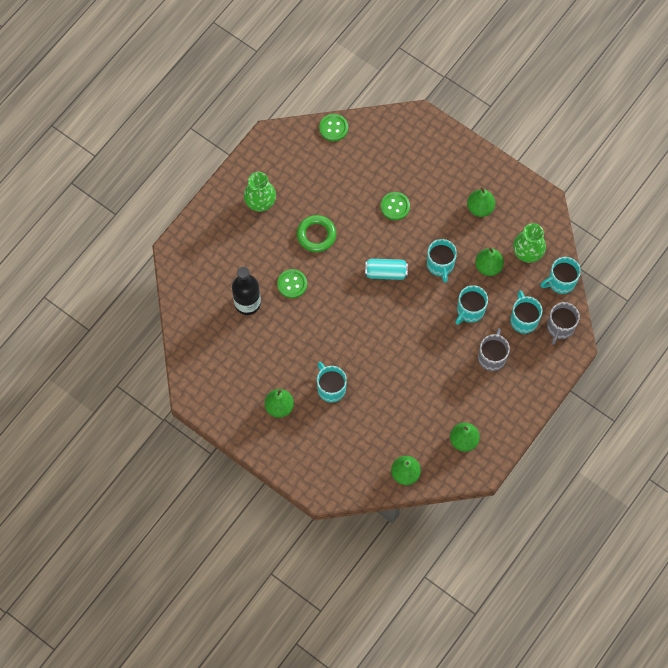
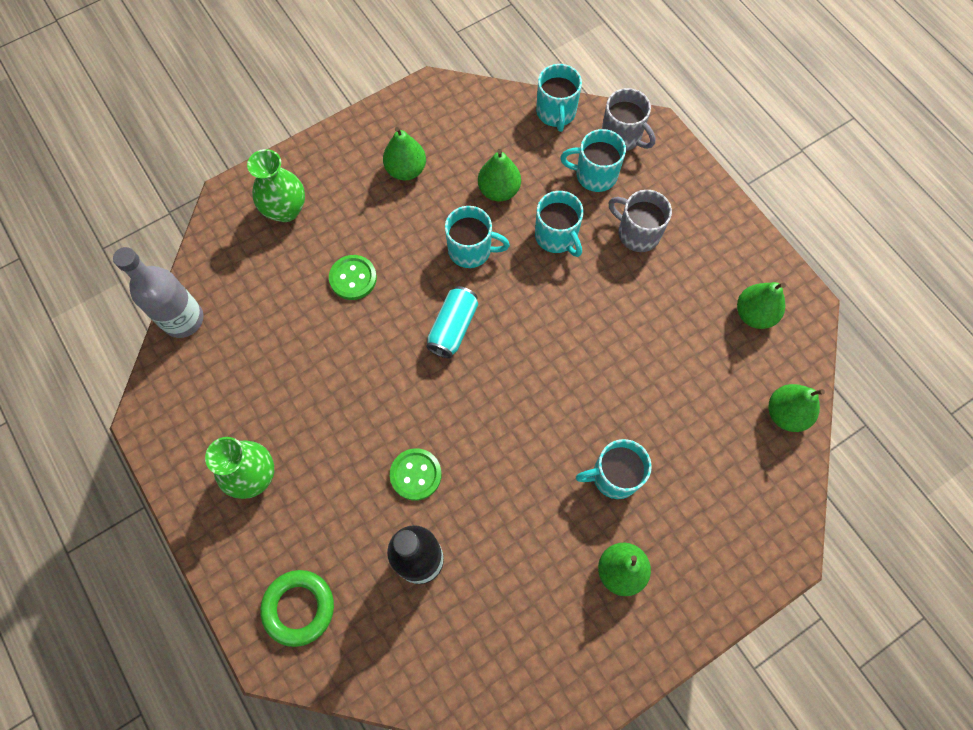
camera: 70 degrees left, 0 degrees up
green ring [297,215,336,252] -> green ring moved to [260,570,334,647]
green button [319,114,348,141] -> grey bottle [113,247,204,338]
green vase [513,223,546,263] -> green vase moved to [247,149,305,222]

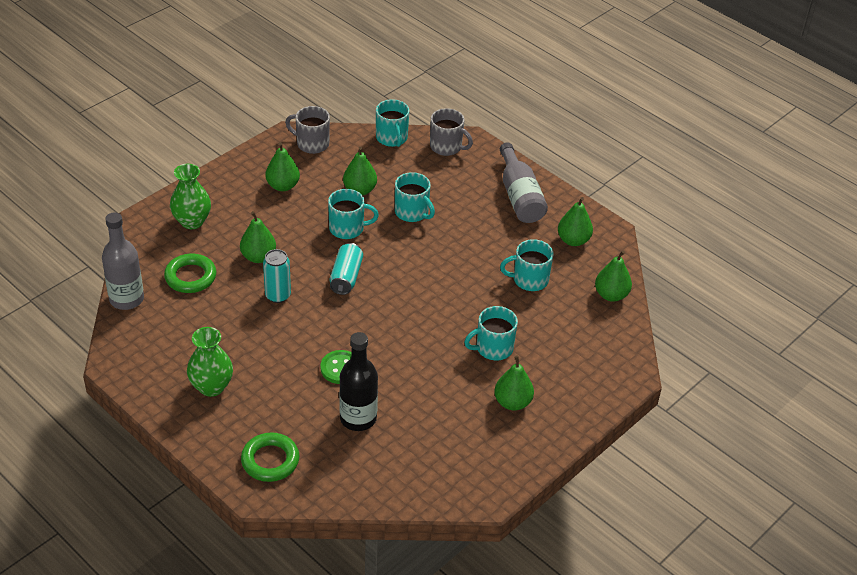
camera: 15 degrees left, 25 degrees down
green button [329,255,377,300] -> green pear [240,211,276,263]
turquoise mug [560,129,626,192] -> turquoise mug moved to [500,239,554,291]
grey mug [608,190,672,252] -> grey mug moved to [285,106,330,154]
none -> green ring [164,254,216,293]
none -> turquoise can [263,249,291,303]
none -> grey bottle [500,142,548,223]

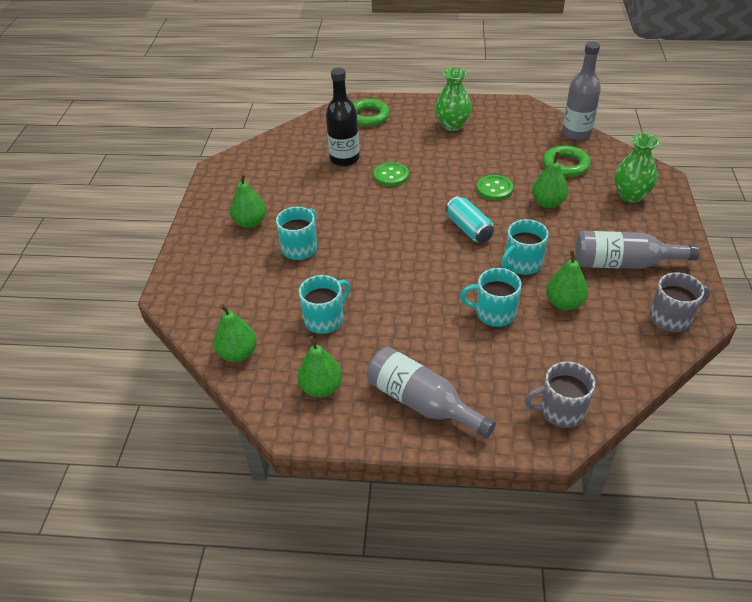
camera: 145 degrees right, 0 degrees up
turquoise can [263,249,291,303] -> green button [477,175,513,200]
green pear [265,142,300,191] -> grey bottle [575,231,700,269]
turquoise mug [376,99,409,147] -> none

